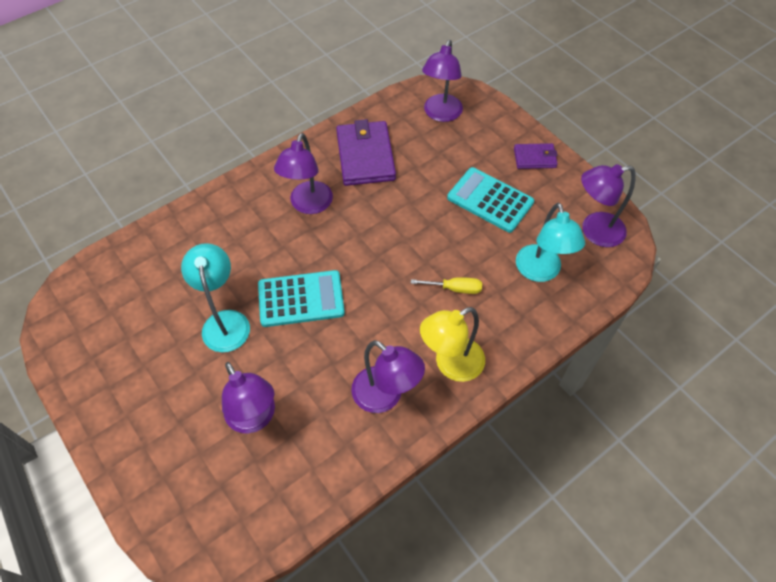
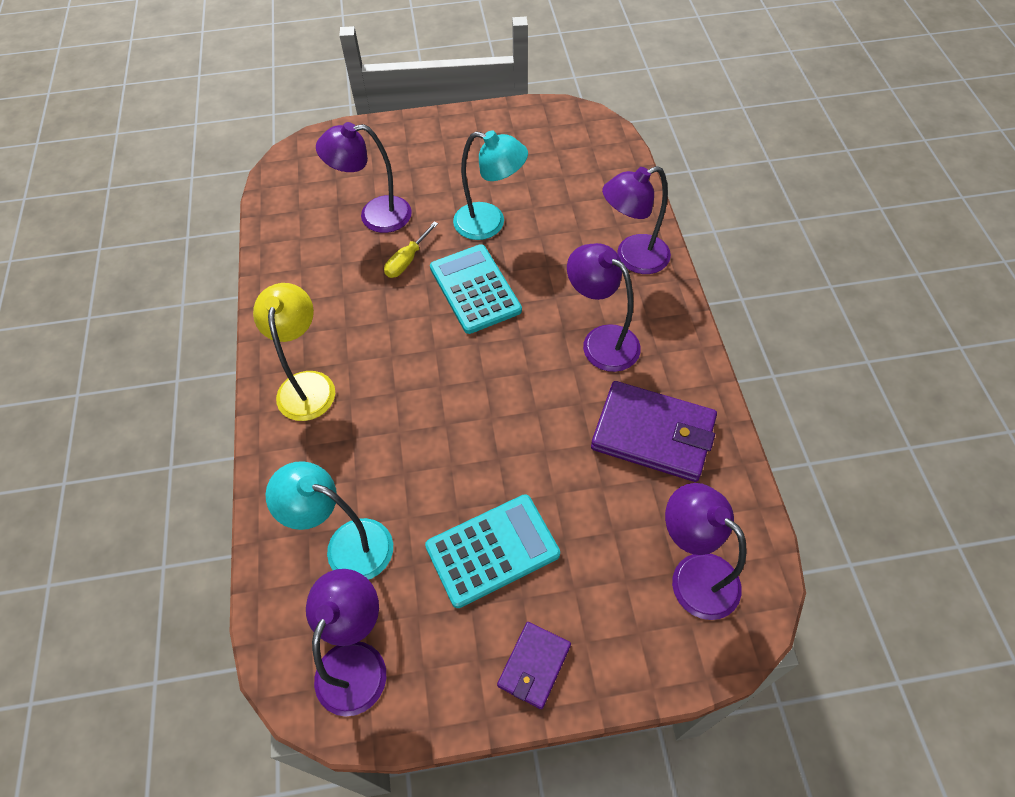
camera: 120 degrees right, 0 degrees up
turquoise calculator [258,270,345,327] -> turquoise calculator turned 135 degrees clockwise [430,244,522,334]
purple lamp [351,340,425,413] -> purple lamp moved to [602,166,671,274]
yellow screwdriver [411,277,482,294] -> yellow screwdriver moved to [384,221,438,278]

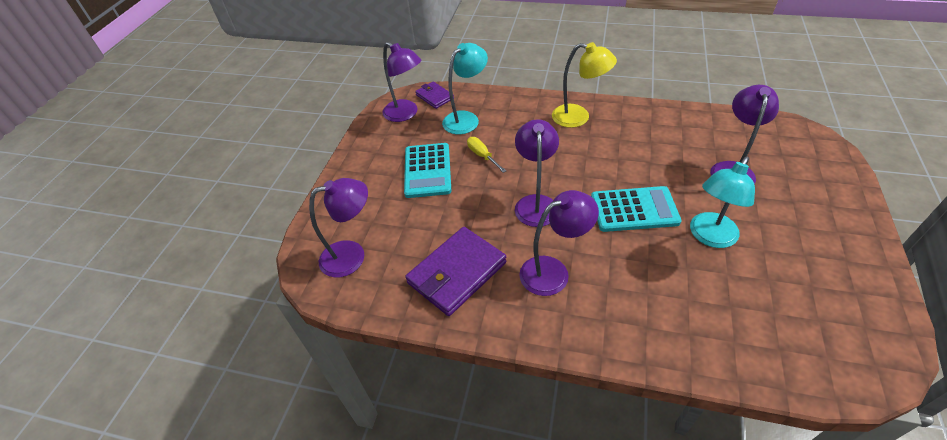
camera: 115 degrees right, 10 degrees down
yellow screwdriver [384,221,438,278] -> yellow screwdriver moved to [467,137,506,173]
purple wallet [497,622,571,709] -> purple wallet moved to [415,82,454,109]
purple lamp [602,166,671,274] -> purple lamp moved to [515,119,559,227]

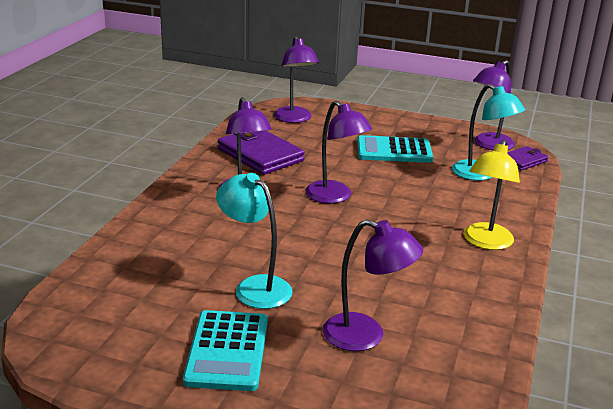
camera: 90 degrees right, 20 degrees down
yellow screwdriver [467,137,506,173] -> none
purple lamp [515,119,559,227] -> purple lamp turned 45 degrees clockwise [305,100,372,204]
turquoise calculator [591,186,682,232] -> turquoise calculator moved to [183,310,268,391]

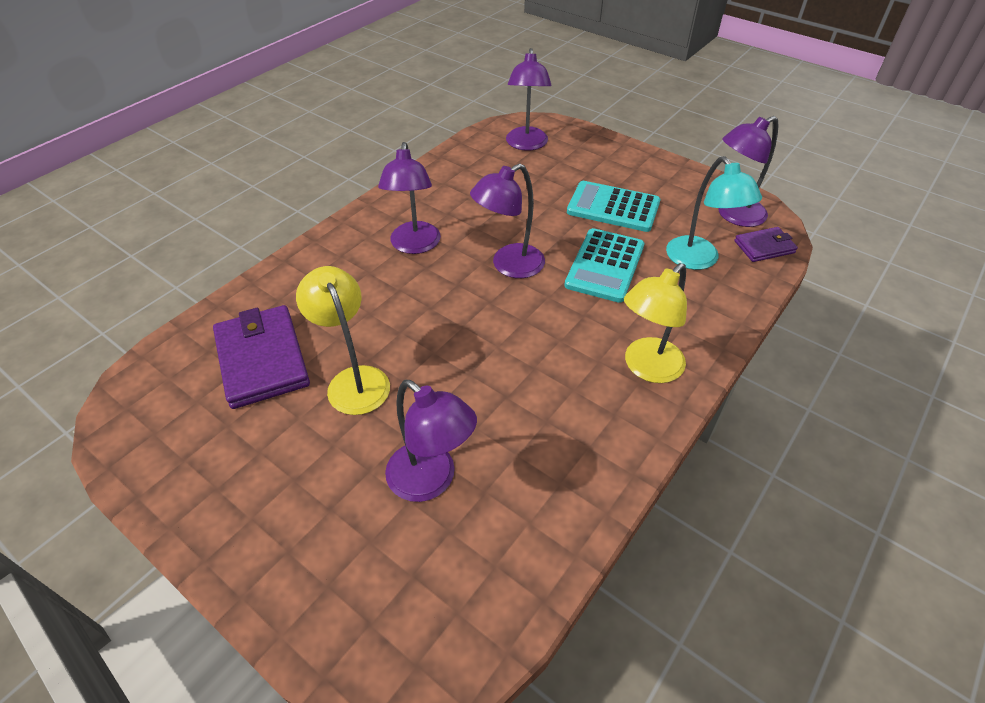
camera: 20 degrees right, 20 degrees up
turquoise calculator [183,310,268,391] -> turquoise calculator moved to [564,228,644,303]
turquoise lamp [216,173,293,309] -> yellow lamp [296,266,390,415]
purple wallet [218,130,305,175] -> purple wallet moved to [213,305,310,409]
purple lamp [305,100,372,204] -> purple lamp turned 75 degrees clockwise [470,163,545,278]

